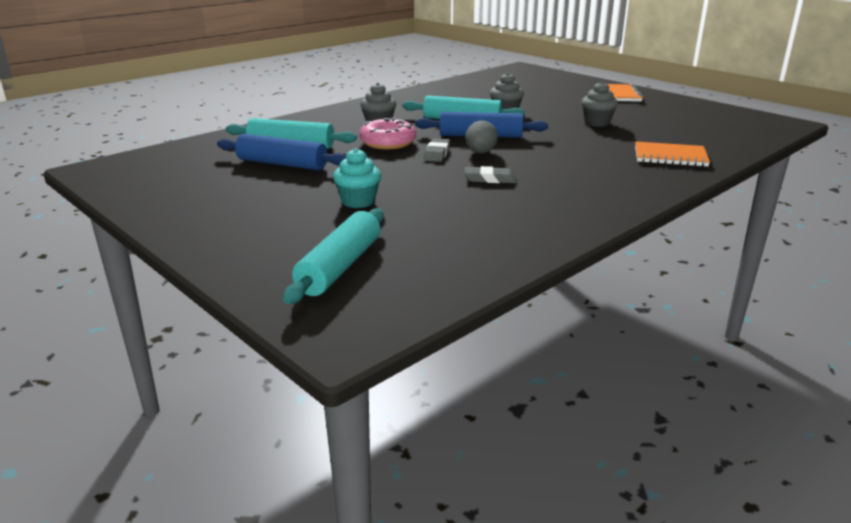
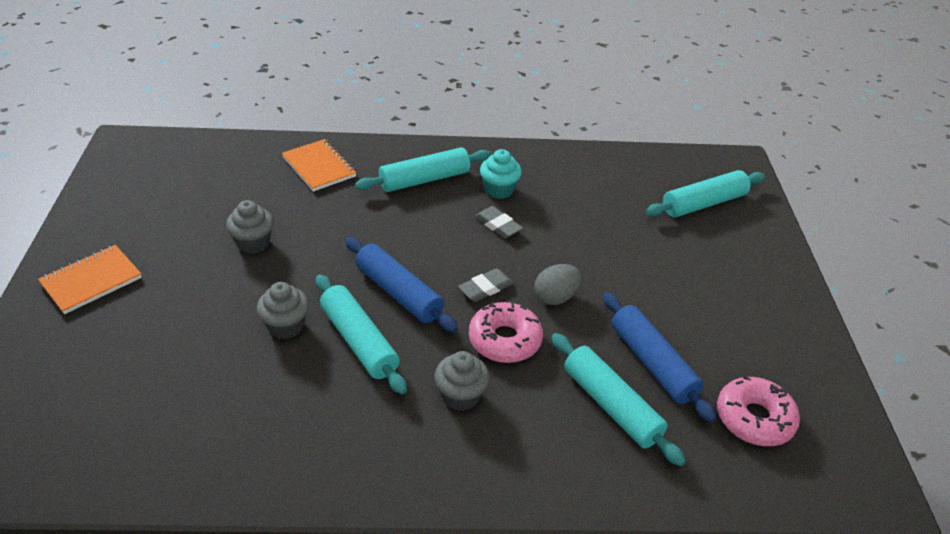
camera: 140 degrees left, 15 degrees up
turquoise cupcake [333,148,381,208] -> turquoise cupcake moved to [480,149,522,199]
grey egg [465,120,498,154] -> grey egg moved to [534,264,581,305]
none -> turquoise rolling pin [355,147,491,192]
none -> pink donut [717,376,800,446]

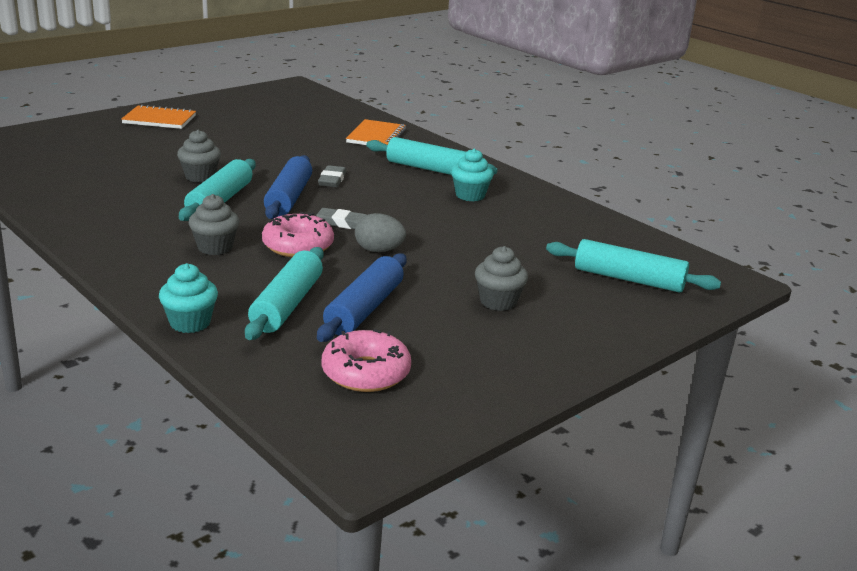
camera: 50 degrees right, 15 degrees down
grey cupcake [226,200,274,254] -> grey cupcake moved to [475,246,528,311]
grey eraser [475,206,523,238] -> grey eraser moved to [318,165,346,187]
none -> turquoise cupcake [159,263,218,333]

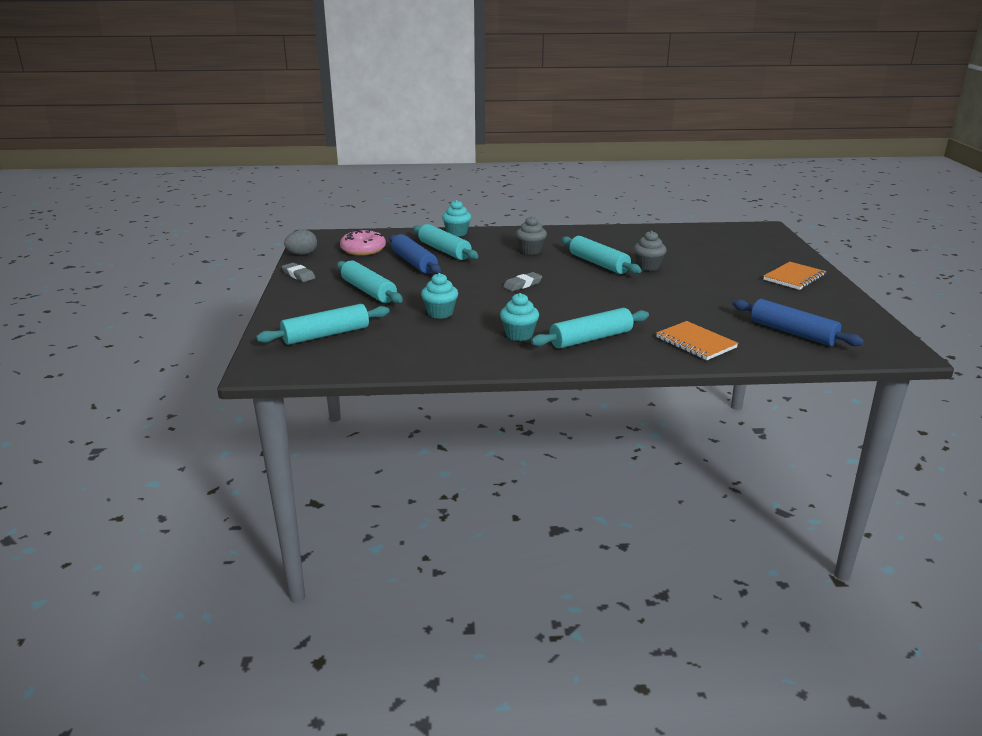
camera: 130 degrees right, 0 degrees up
pink donut [262,212,334,257] -> none
blue rolling pin [264,155,312,219] -> blue rolling pin moved to [732,299,864,346]
grey eraser [318,165,346,187] -> grey eraser moved to [282,263,315,282]
grey egg [355,213,406,252] -> grey egg moved to [284,230,317,255]
grey cupcake [475,246,528,311] -> turquoise rolling pin [337,260,403,303]
none -> turquoise cupcake [421,273,458,319]

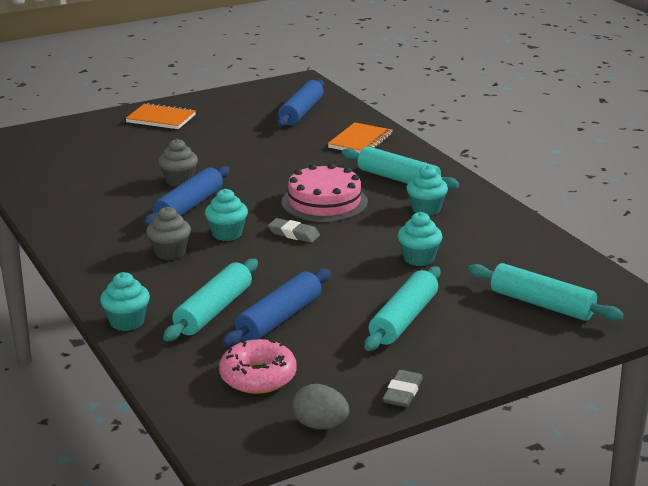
camera: 115 degrees left, 0 degrees up
turquoise rolling pin [561,236,642,274] -> blue rolling pin [144,166,230,227]
none -> turquoise cupcake [205,189,248,241]
none -> pink cake [281,163,368,222]

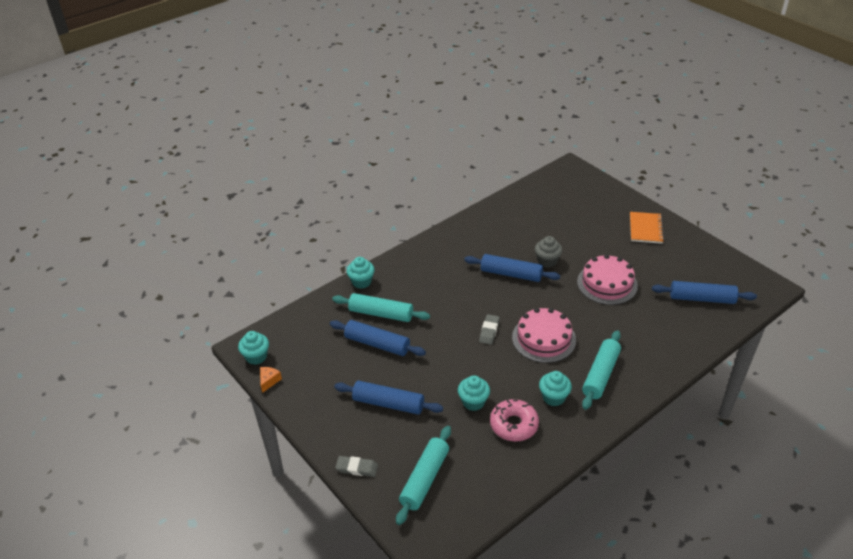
camera: 80 degrees right, 15 degrees up
grey cupcake [146,206,191,260] -> none
turquoise cupcake [205,189,248,241] -> turquoise cupcake moved to [238,331,269,365]
pink donut [219,339,297,394] -> pink donut moved to [490,399,539,441]
grey egg [292,384,349,429] -> orange cheese [260,367,282,393]
orange notebook [328,122,393,153] -> none
turquoise rolling pin [364,266,441,351] -> blue rolling pin [334,380,443,415]
grey eraser [383,370,423,407] -> grey eraser moved to [335,456,378,477]
none -> pink cake [577,254,638,305]

